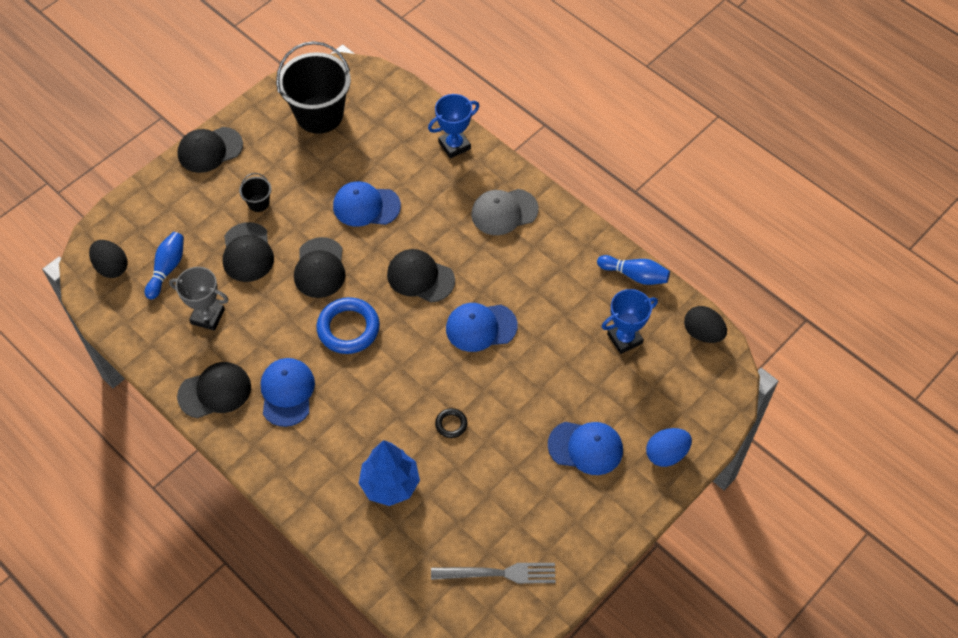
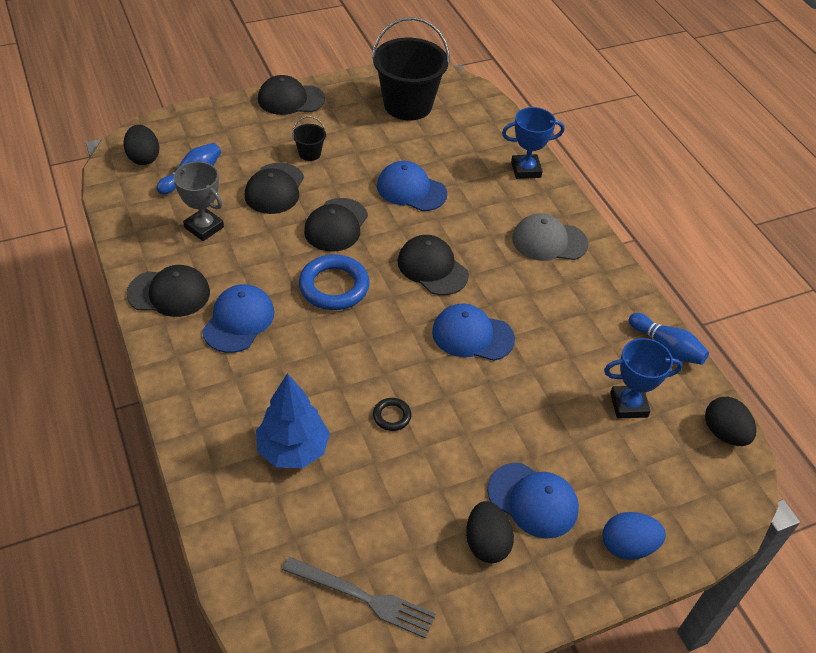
camera: 20 degrees right, 10 degrees down
none -> black egg [466,501,514,563]

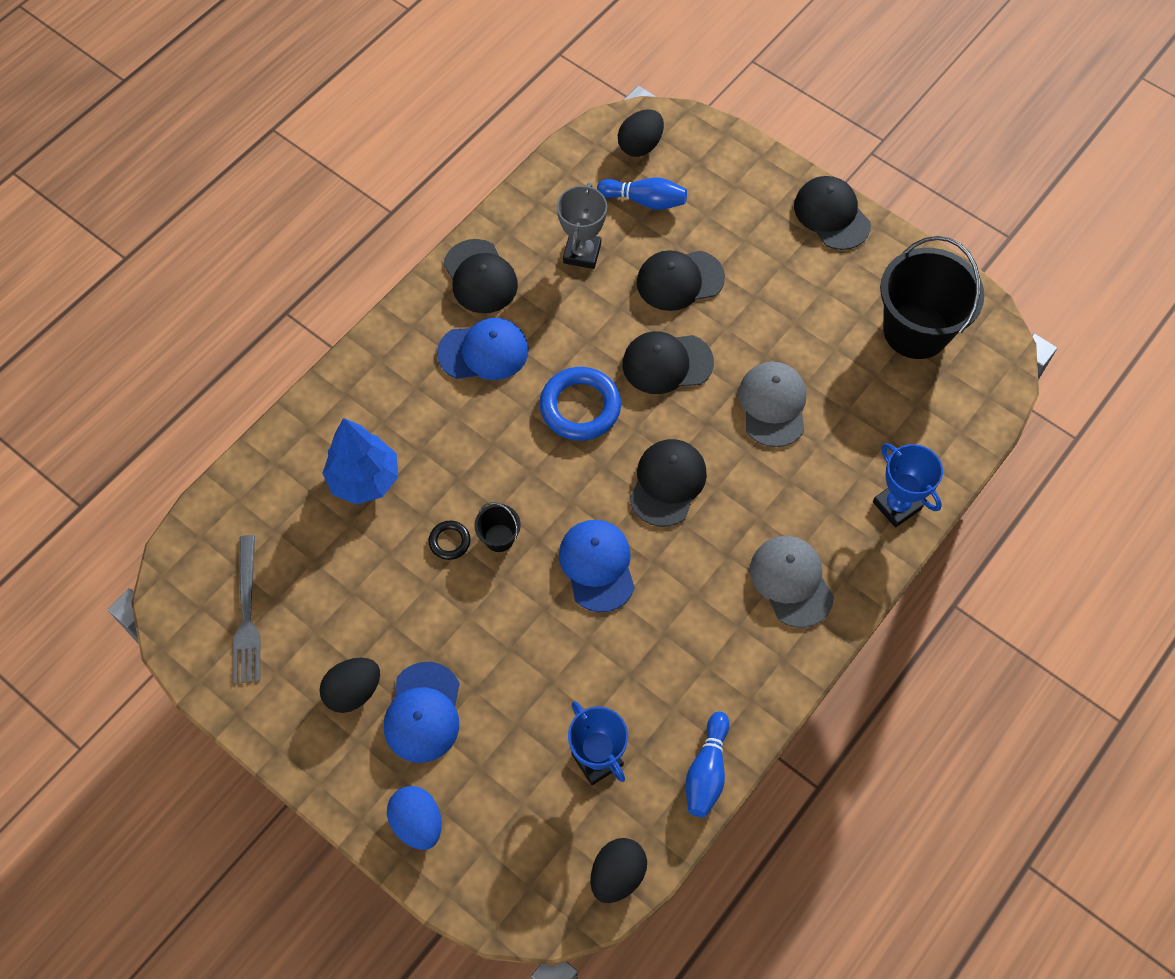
camera: 65 degrees right, 15 degrees up
black bucket [292,116,326,161] -> black bucket moved to [474,502,521,552]
blue cap [377,161,447,211] -> grey cap [738,362,806,447]

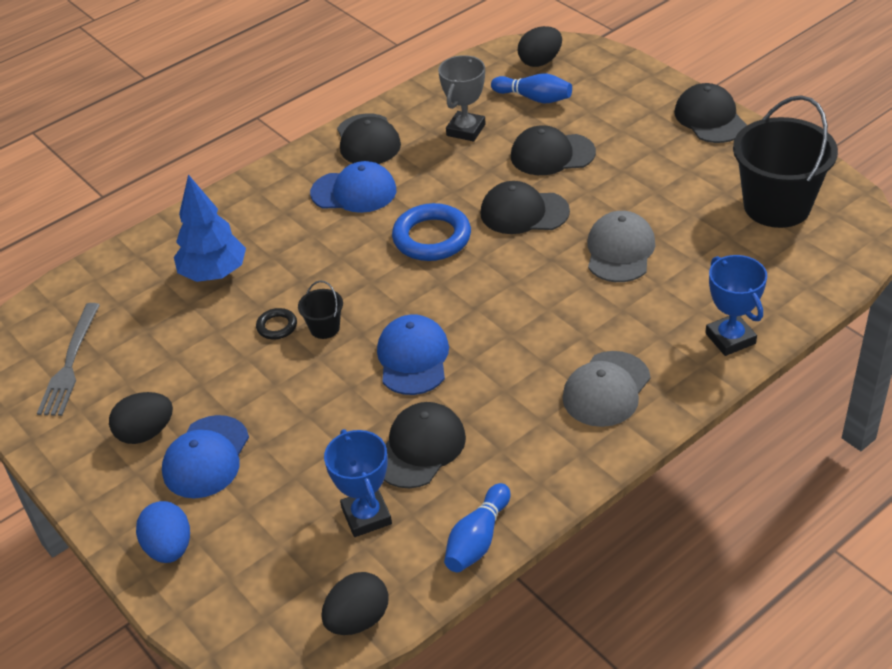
camera: 15 degrees right, 20 degrees down
black cap [629,439,707,527] -> black cap moved to [384,402,466,488]
grey cap [750,536,834,628] -> grey cap turned 135 degrees counterclockwise [562,351,651,427]

